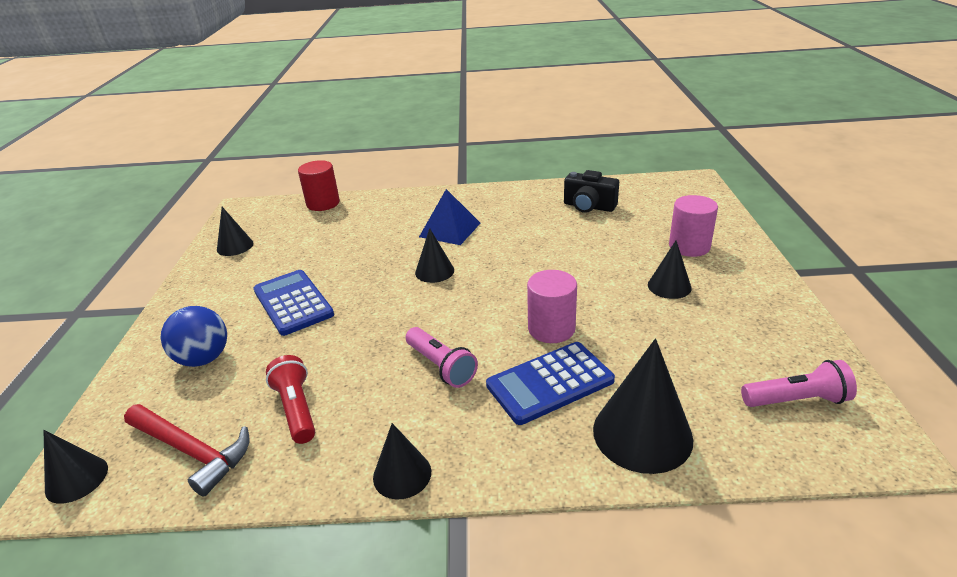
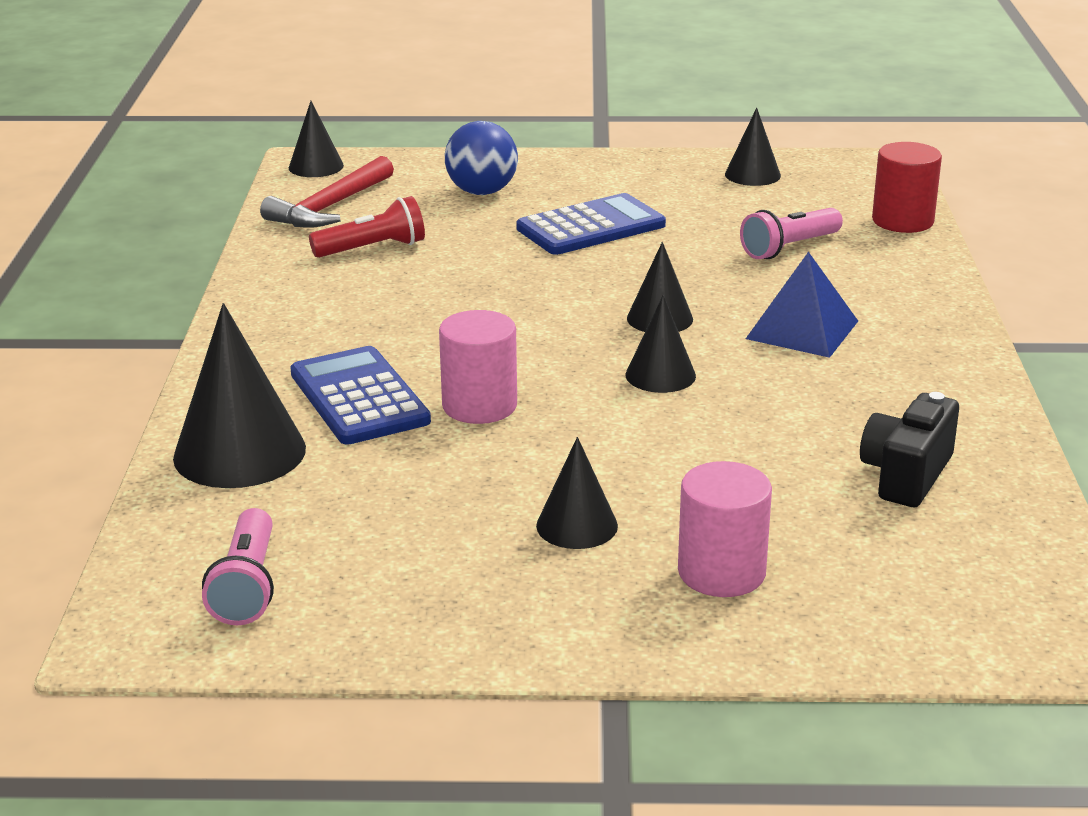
camera: 90 degrees right, 5 degrees down
black cone [373,423,431,500] -> black cone moved to [625,295,696,393]
pink flashlight [405,327,478,388] -> pink flashlight moved to [740,208,843,259]

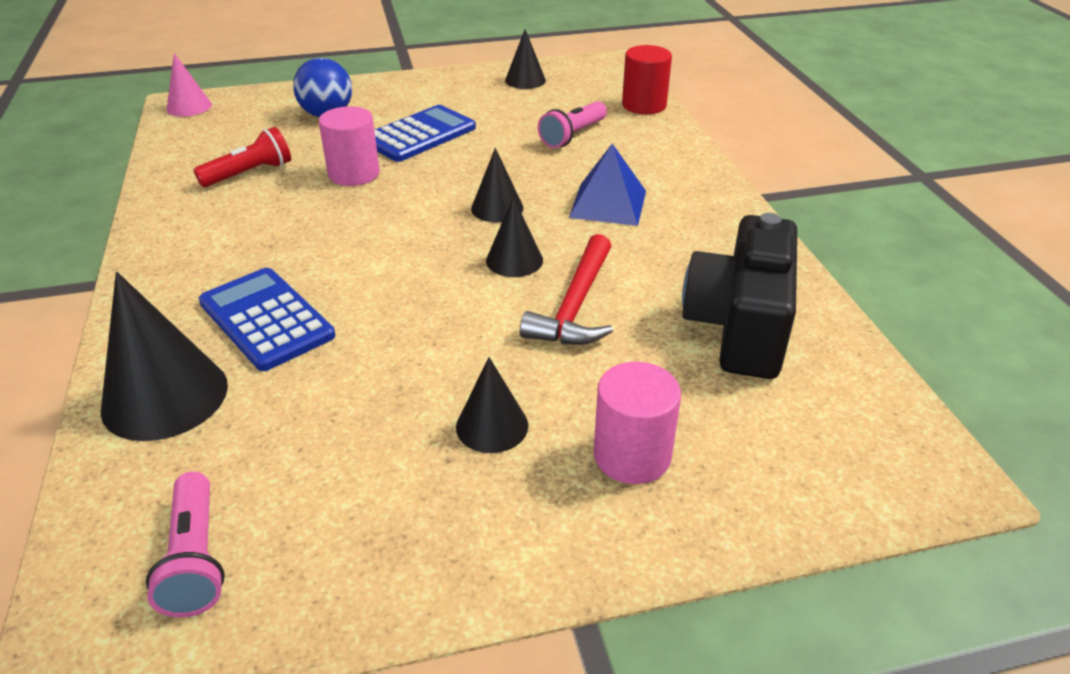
camera: 15 degrees left, 10 degrees up
red hammer [260,156,394,228] -> red hammer moved to [520,234,613,345]
black cone [289,101,344,177] -> pink cone [167,53,212,117]
pink cylinder [439,310,517,424] -> pink cylinder moved to [319,106,380,186]
black camera [860,392,959,507] -> black camera [682,213,797,379], size x1.61

